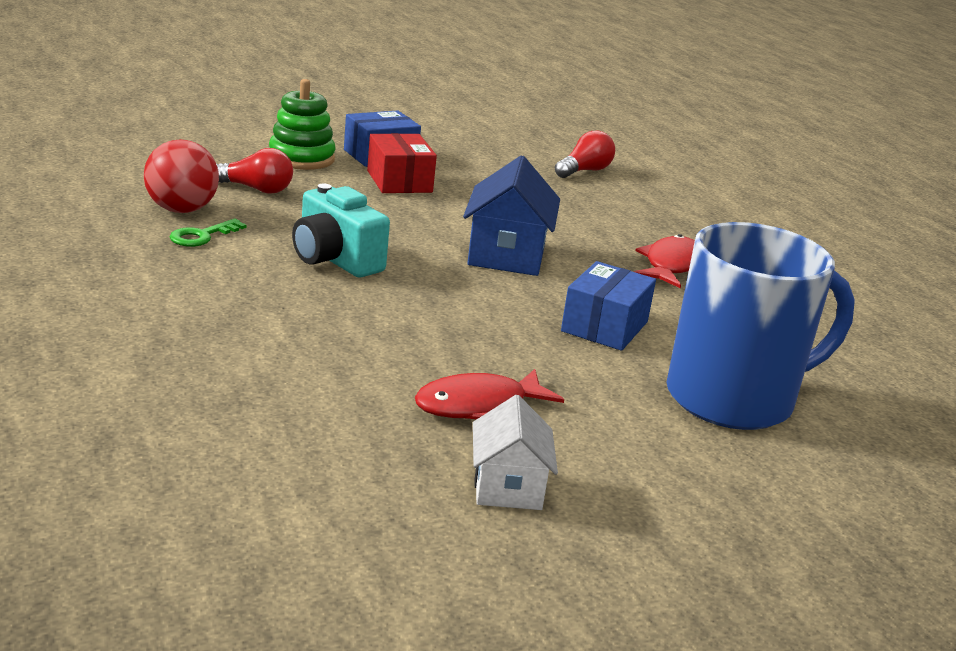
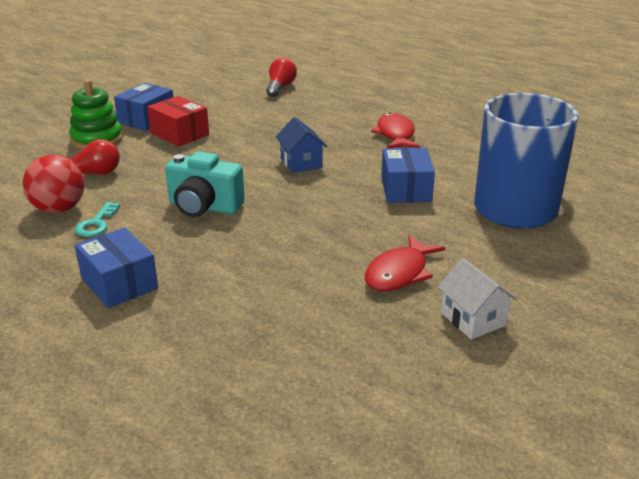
camera: 25 degrees left, 5 degrees up
green key [170,219,246,247] -> turquoise key [75,202,120,237]
blue house [463,155,560,276] -> blue house [276,117,327,173], size x0.65
none -> blue box [75,228,158,308]

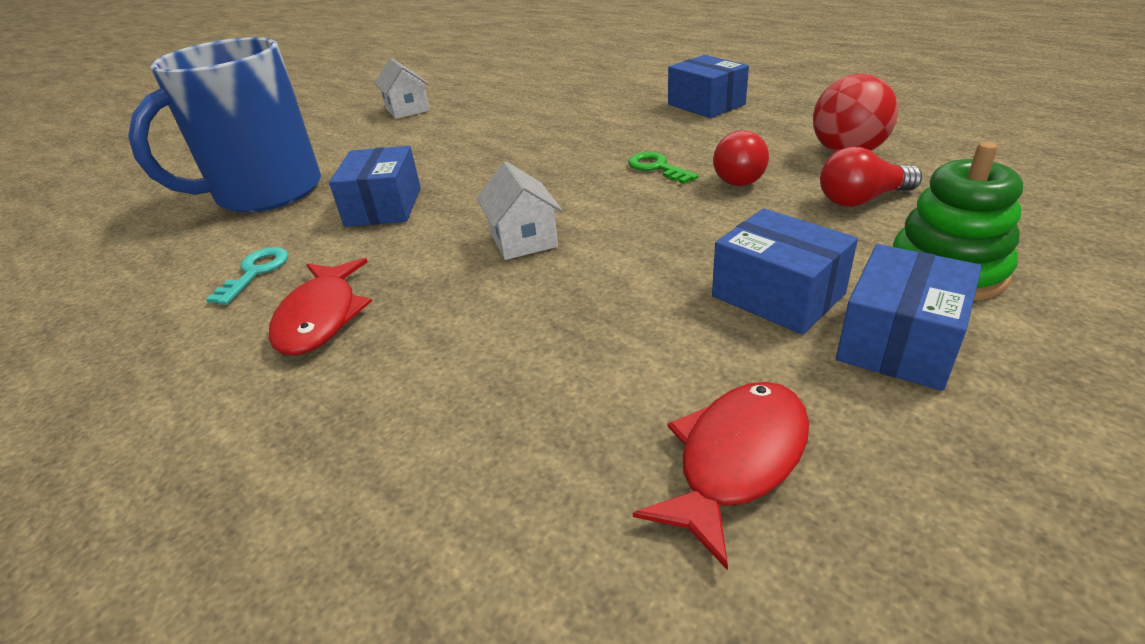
camera: 175 degrees left, 5 degrees up
turquoise key [75,202,120,237] -> turquoise key moved to [206,247,289,305]
red box [147,96,209,147] -> blue box [712,208,858,335]
turquoise camera [165,151,245,217] -> green key [628,152,699,184]
red light bulb [266,57,297,97] -> red light bulb moved to [713,130,769,186]
blue house [276,117,327,173] -> white house [477,161,562,260]
red fish [365,235,446,291] -> red fish moved to [633,382,809,571]

